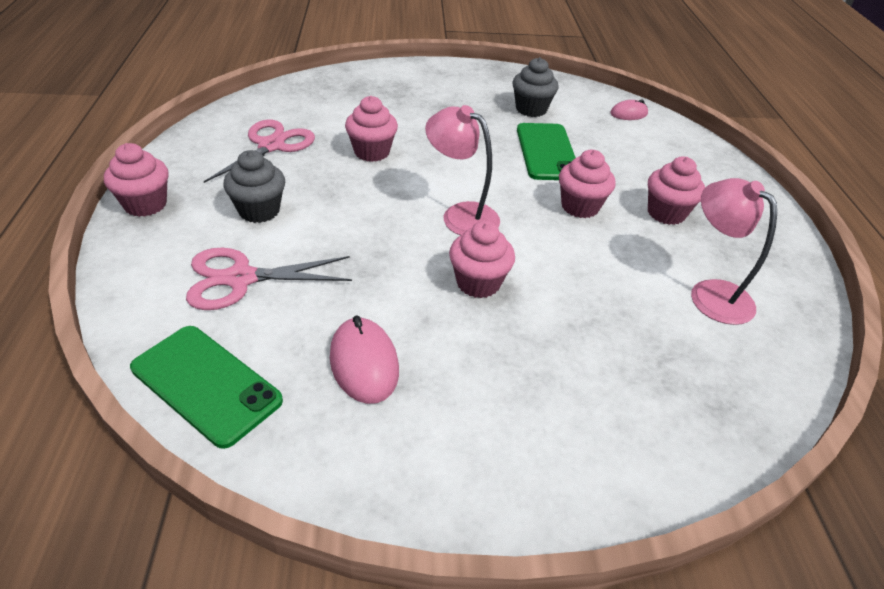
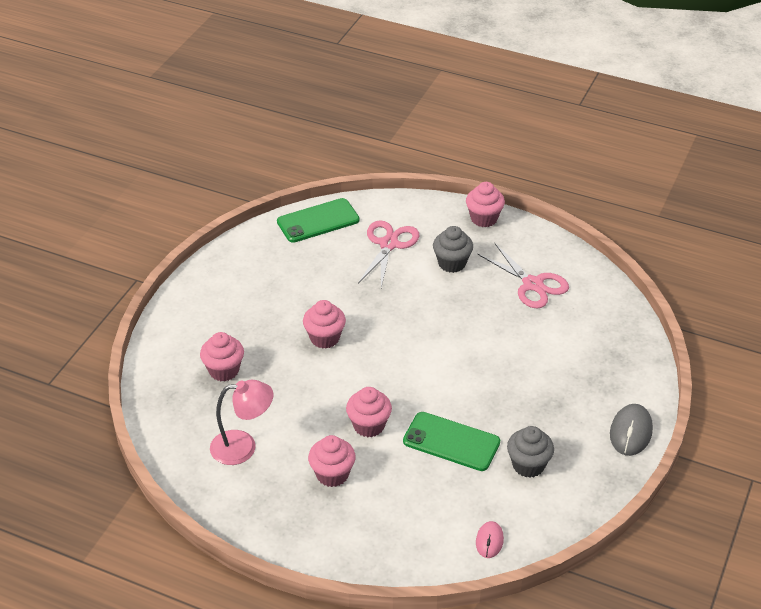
camera: 120 degrees right, 0 degrees up
pink mouse [330,316,399,404] -> none
pink cupcake [345,96,398,162] -> pink cupcake moved to [200,332,244,381]
pink lamp [425,105,500,236] -> none
none -> grey mouse [610,404,653,456]

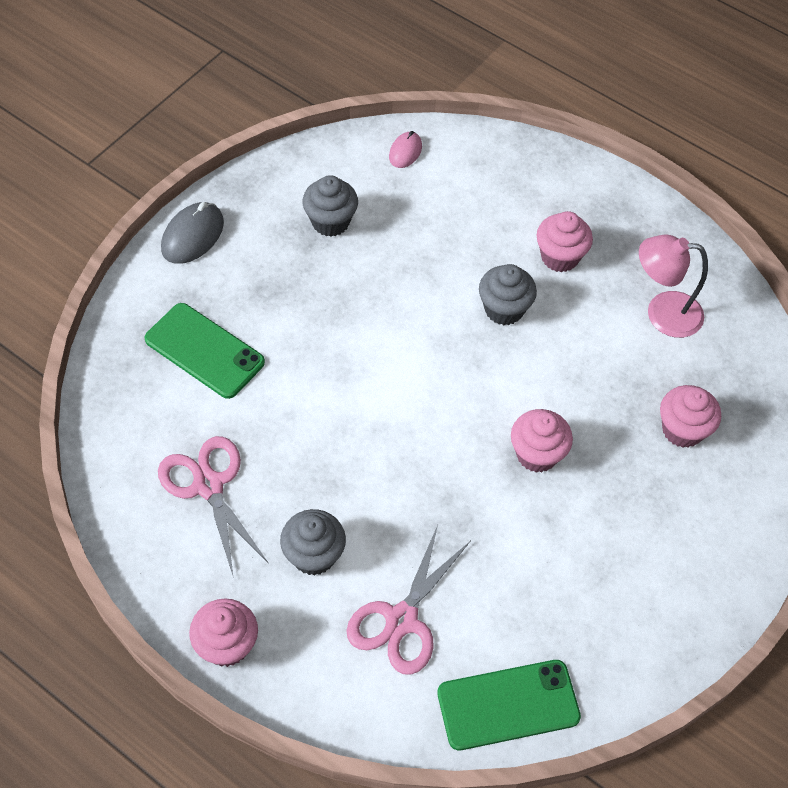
camera: 170 degrees left, 15 degrees up
pink cupcake [346,387,392,437] -> grey cupcake [479,264,537,325]
green phone [403,412,500,471] -> green phone moved to [144,303,265,399]

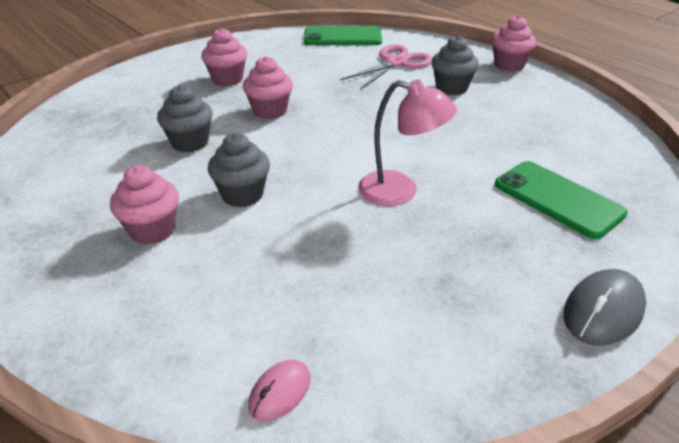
camera: 165 degrees left, 20 degrees down
pink scissors [158,436,268,575] -> none
grey cupcake [302,175,358,237] -> grey cupcake moved to [157,85,213,152]
pink lamp [639,235,708,338] -> pink lamp moved to [358,79,457,206]
pink cupcake [660,385,721,448] -> pink cupcake moved to [201,28,247,86]

